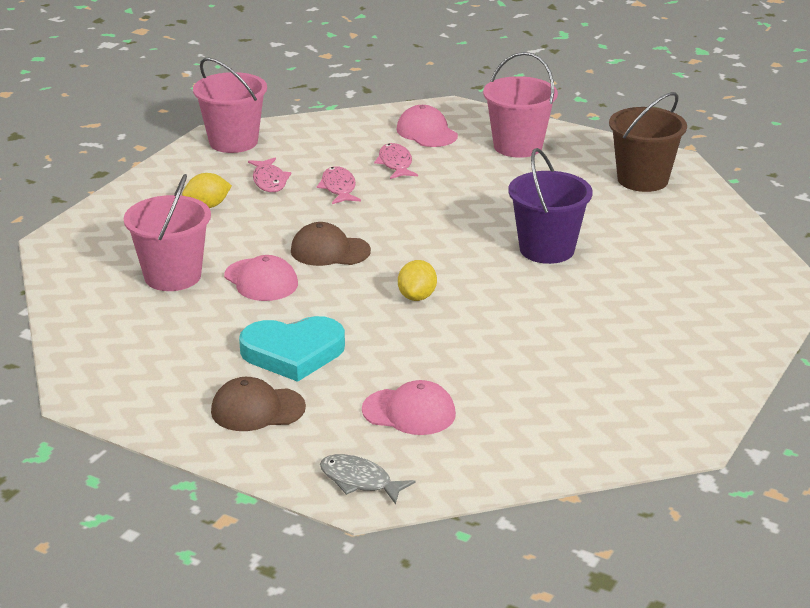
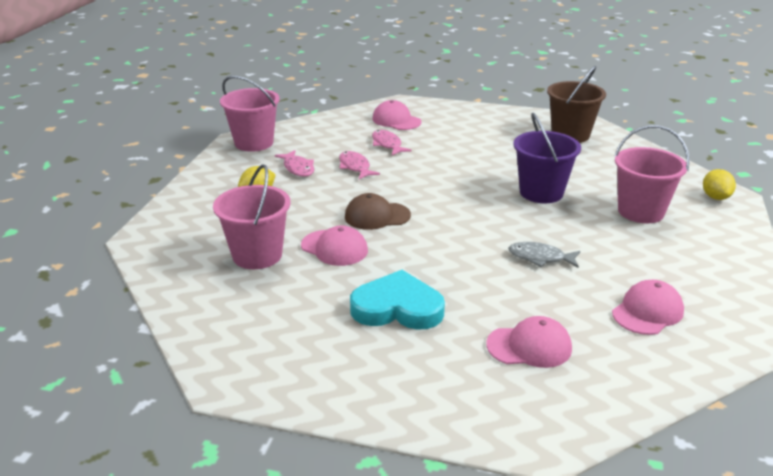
camera: 15 degrees left, 0 degrees up
brown cap [211,377,306,431] -> none
turquoise heart [239,316,345,382] -> turquoise heart turned 150 degrees counterclockwise [350,270,445,330]
grey fish [320,454,415,504] -> grey fish moved to [508,242,580,268]
yellow lemon [398,260,437,301] -> yellow lemon moved to [703,169,736,200]
pink bucket [483,52,558,158] -> pink bucket moved to [614,125,690,223]
none -> pink cap [612,280,684,335]

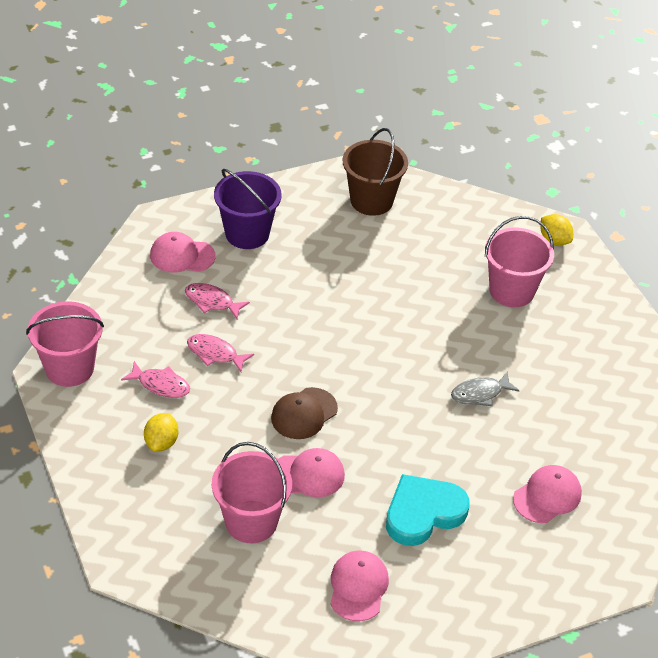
camera: 40 degrees left, 15 degrees up
purple bucket [513,113,581,203] -> purple bucket moved to [214,169,282,249]
pink cap [612,280,684,335] -> pink cap moved to [330,550,389,621]

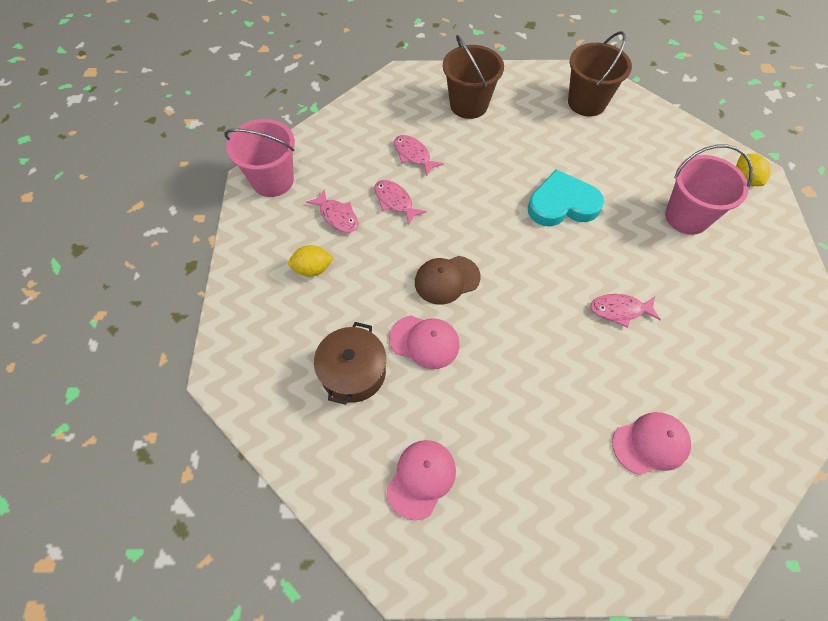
camera: 25 degrees right, 15 degrees up
yellow lemon [144,413,178,452] -> yellow lemon turned 45 degrees clockwise [288,245,334,277]
pink cap [150,232,215,272] -> none
pink bucket [212,442,292,543] -> brown pot [314,322,386,405]
purple bucket [214,169,282,249] -> brown bucket [443,35,504,119]
turquoise heart [386,474,470,546] -> turquoise heart moved to [528,169,604,226]
grey fish [451,372,520,406] -> pink fish [590,294,661,328]

